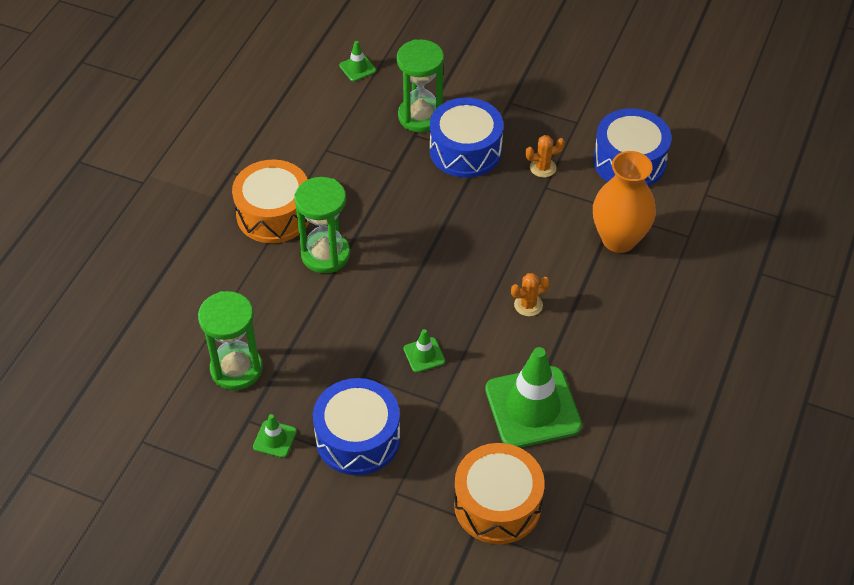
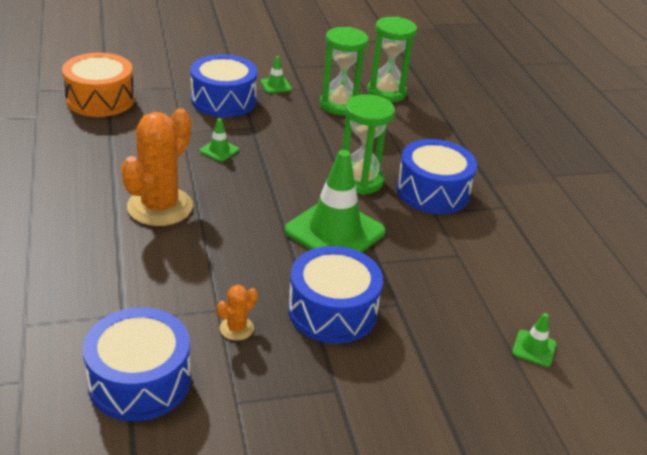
camera: 140 degrees right, 15 degrees down
orange drum [232,159,309,243] -> blue drum [397,139,477,214]
green hourglass [397,39,444,132] -> green hourglass moved to [367,16,417,102]
green traffic cone [485,347,582,448] -> green traffic cone moved to [284,150,385,253]
orange cactus [511,273,550,316] -> orange cactus [121,108,193,226], size x2.25
orange vase [593,151,656,253] -> none

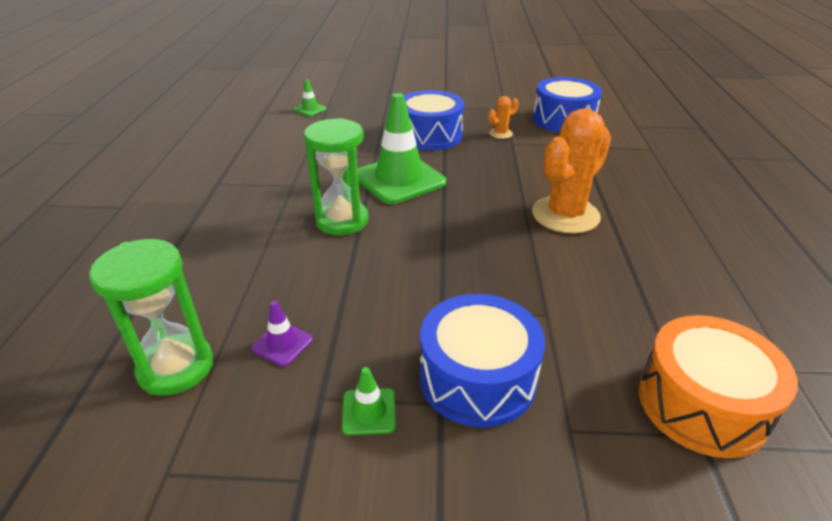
camera: 160 degrees left, 0 degrees up
green traffic cone [200,118,239,162] -> none
green hourglass [320,27,369,115] -> purple traffic cone [251,301,313,367]
blue drum [397,139,477,214] -> none

